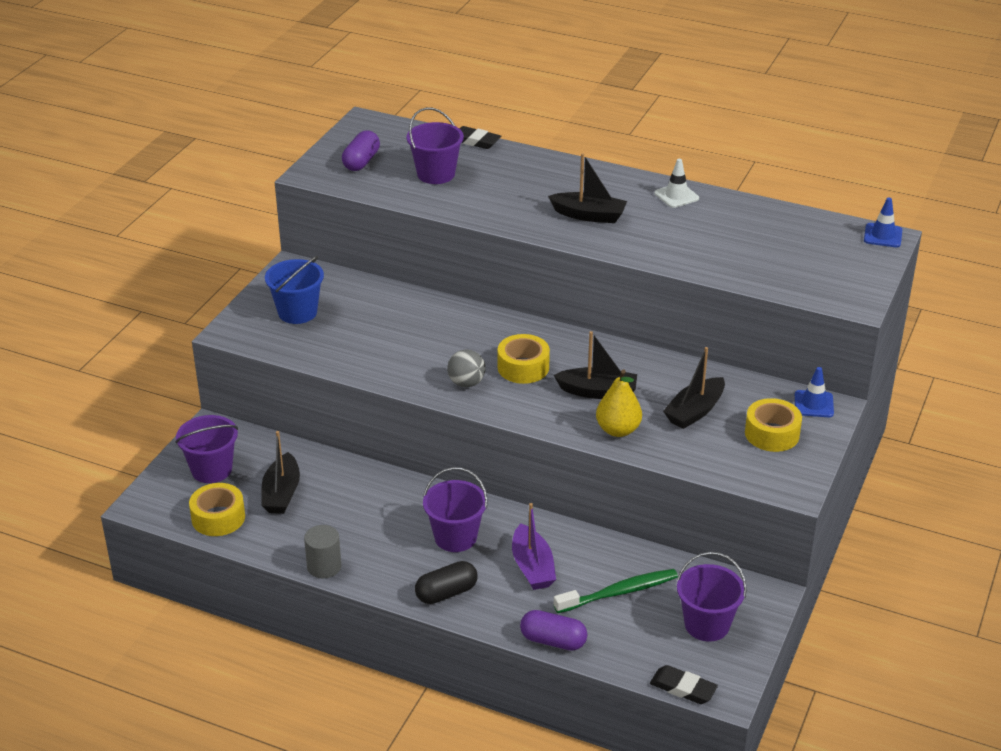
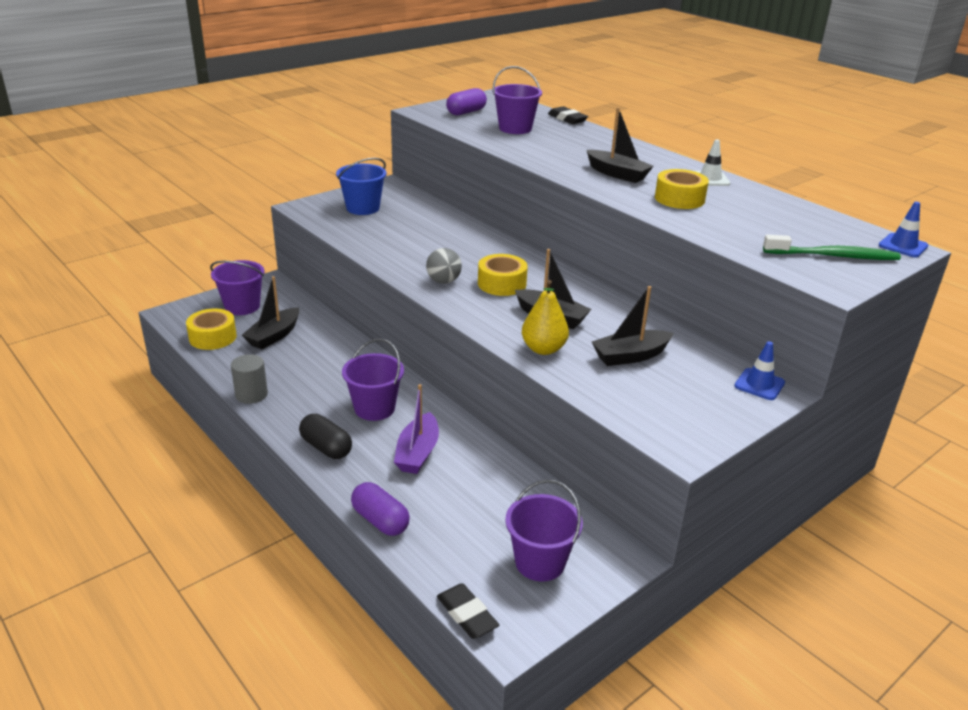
camera: 25 degrees right, 5 degrees down
black capsule [415,561,478,604] -> black capsule turned 45 degrees clockwise [299,414,352,459]
green toothbrush [554,569,678,613] -> green toothbrush moved to [763,234,901,260]
yellow tape [745,398,802,452] -> yellow tape moved to [655,169,709,209]

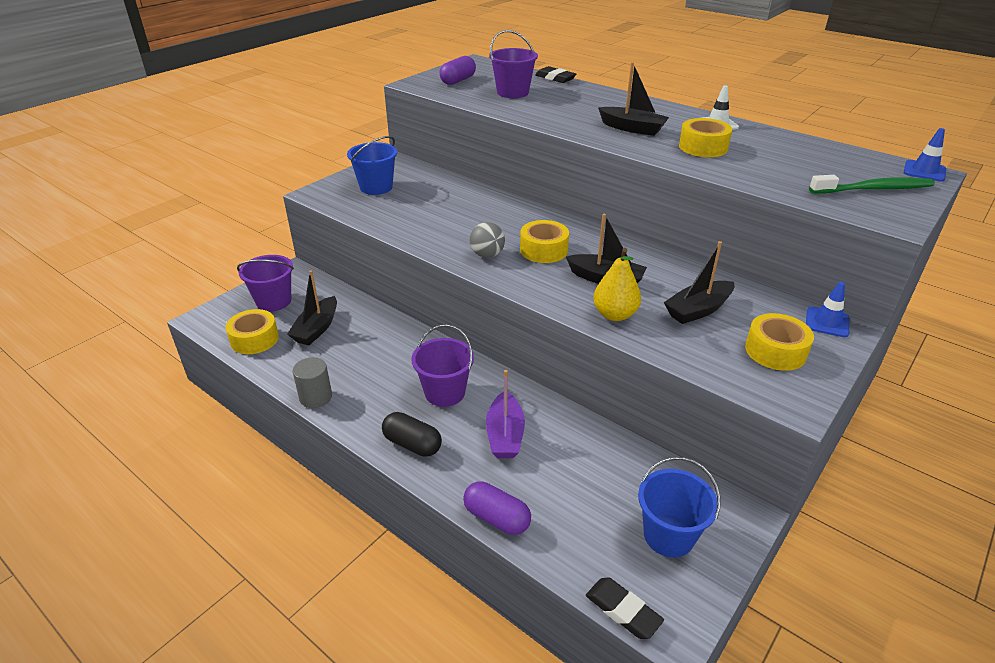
camera: 10 degrees left, 5 degrees up
purple bucket [505,480,583,581] -> blue bucket [638,457,720,557]
none -> yellow tape [745,313,814,371]

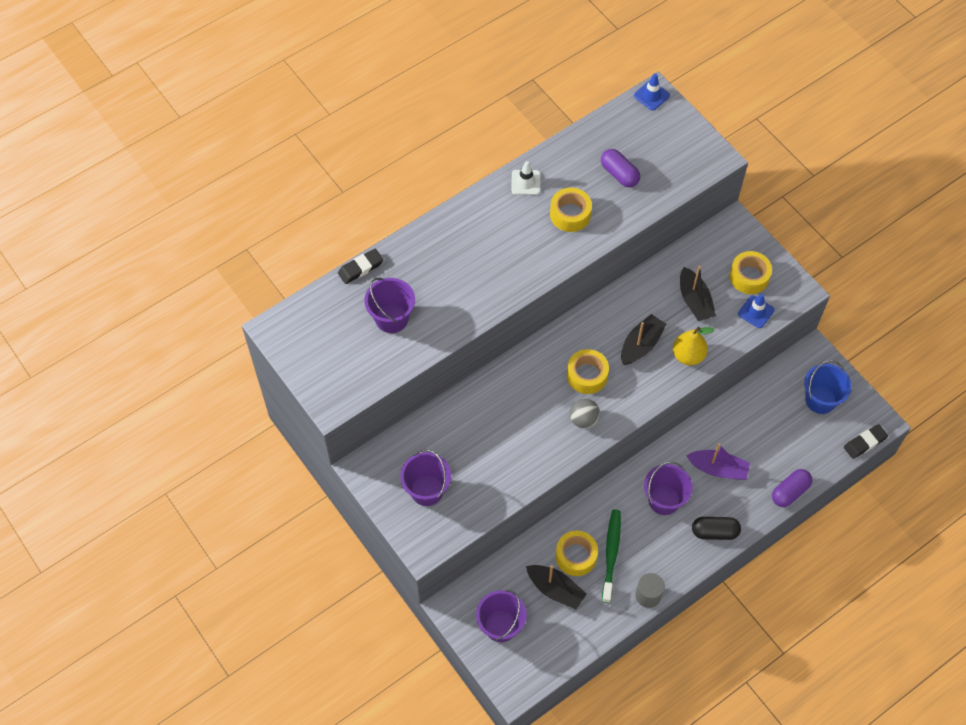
camera: 75 degrees left, 25 degrees up
yellow tape [225,309,279,354] -> yellow tape moved to [556,531,598,576]
blue bucket [347,136,397,195] -> purple bucket [400,449,451,506]
black capsule [382,412,442,457] -> black capsule turned 45 degrees clockwise [692,517,741,540]
purple capsule [439,56,476,85] -> purple capsule moved to [601,149,640,187]
black boat [598,62,669,136] -> none
blue traffic cone [806,282,849,337] -> blue traffic cone moved to [738,293,775,328]
green toothbrush [809,175,935,194] -> green toothbrush moved to [602,510,621,603]

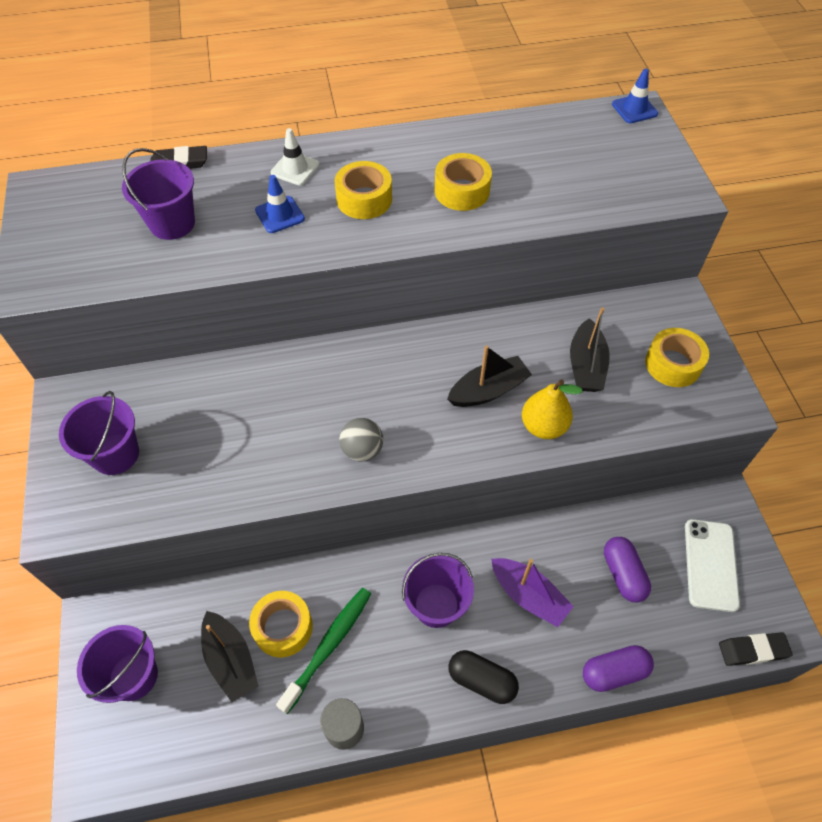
camera: 25 degrees right, 5 degrees down
white traffic cone [511,161,540,195] -> white traffic cone moved to [271,128,319,185]
yellow tape [567,349,609,394] -> yellow tape moved to [335,161,392,219]
purple capsule [601,149,640,187] -> purple capsule moved to [604,537,651,603]
blue traffic cone [738,293,775,328] -> blue traffic cone moved to [255,175,305,233]
blue bucket [804,360,852,414] -> white phone [685,519,740,612]

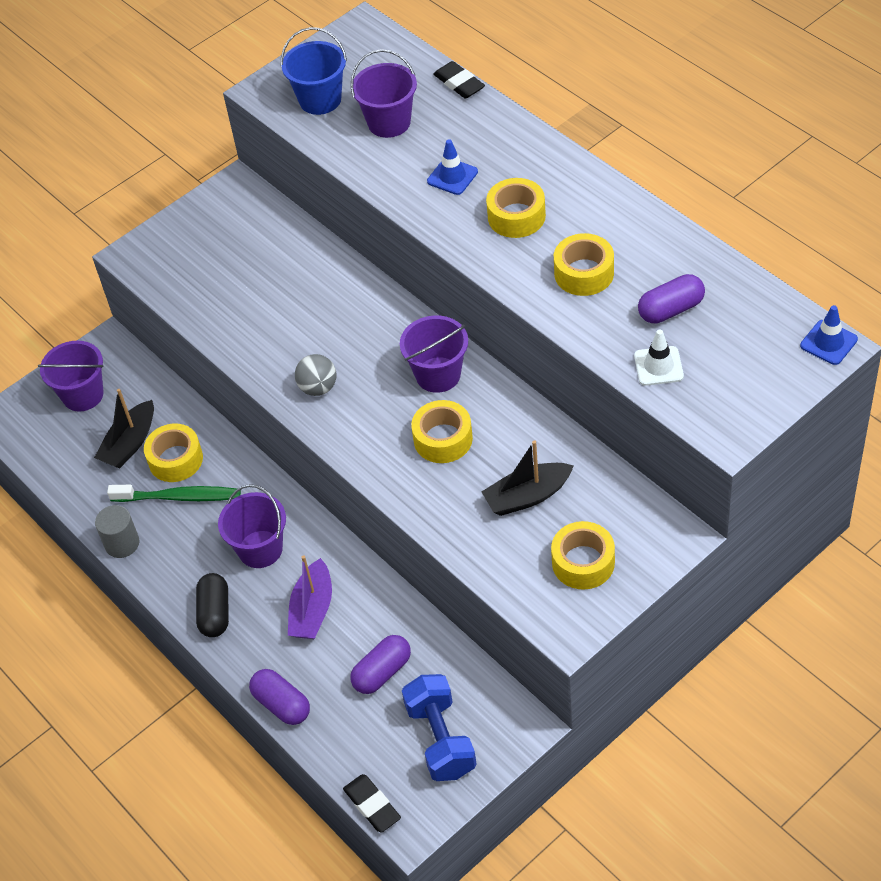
camera: 65 degrees right, 5 degrees down
purple bucket [59,391,139,475] -> purple bucket moved to [400,316,468,393]
white traffic cone [271,128,319,185] -> white traffic cone moved to [634,329,684,386]
black boat [447,346,532,407] -> yellow tape [411,400,473,463]
yellow pear [522,380,583,439] -> none
white phone [685,519,740,612] -> blue dumbbell [402,674,476,781]
none -> blue bucket [281,27,347,115]
none -> purple capsule [638,274,705,323]

